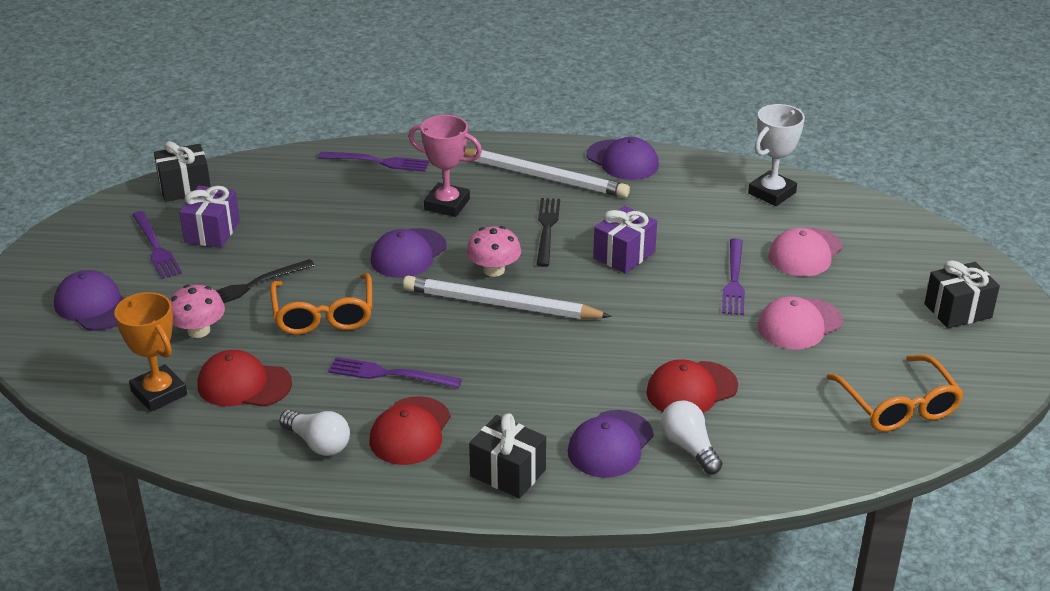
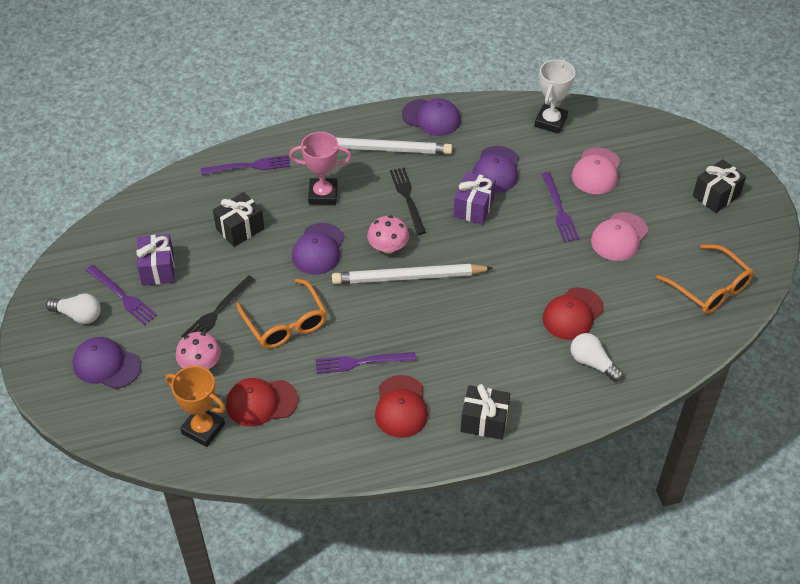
camera: 20 degrees left, 15 degrees up
black gift [154,141,211,202] -> black gift moved to [213,192,265,247]
white light bulb [279,410,350,456] -> white light bulb moved to [46,293,101,324]
purple cap [568,410,654,478] -> purple cap moved to [472,146,519,193]

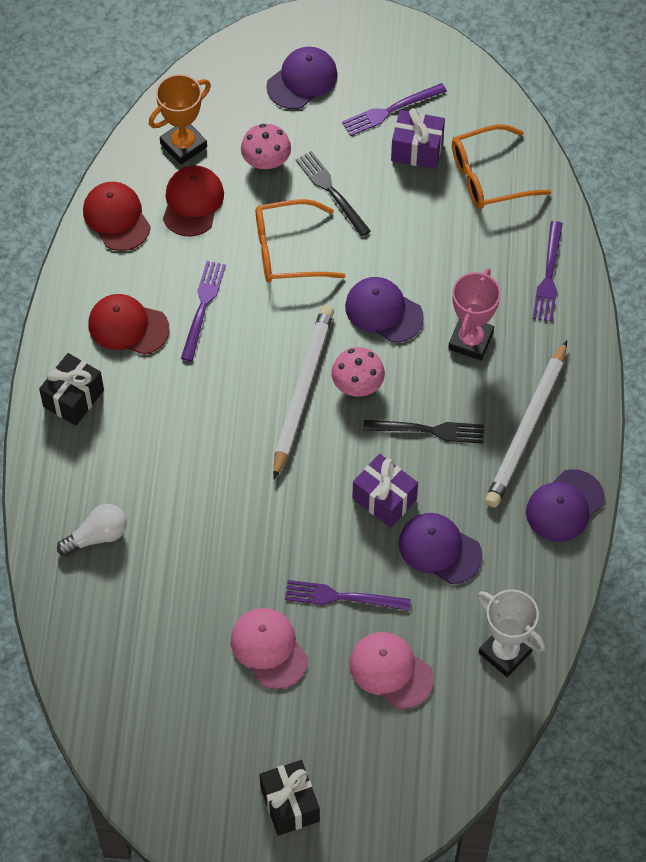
camera: 110 degrees right, 10 degrees up
white light bulb [46,293,101,324] -> none
black gift [213,192,265,247] -> none
red cap [543,287,604,340] -> red cap moved to [83,182,151,251]
orange glasses [656,244,754,314] -> orange glasses moved to [452,124,551,209]

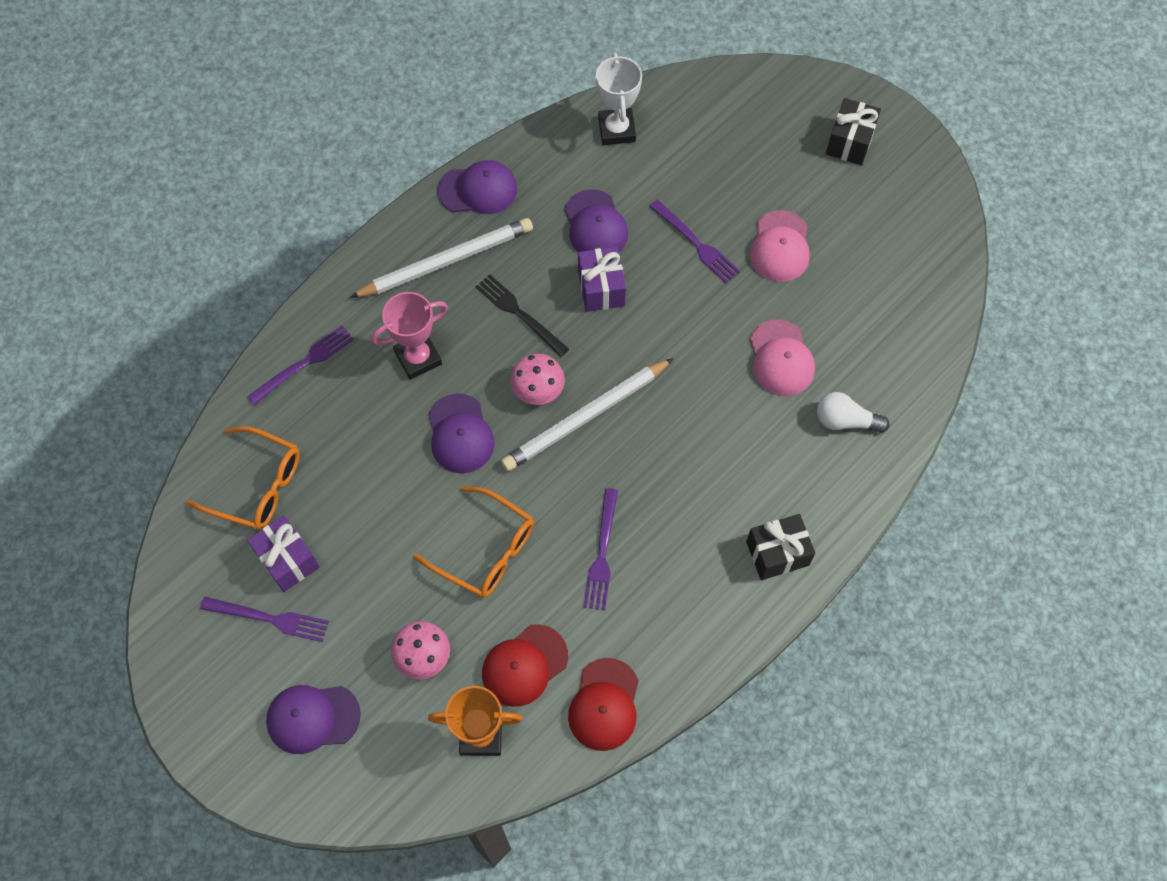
camera: 140 degrees left, 5 degrees up
red cap [88,294,169,355] -> none
purple fork [181,261,226,361] -> purple fork turned 45 degrees counterclockwise [583,488,618,610]
black fork [295,151,371,237] -> none
pink cap [350,632,434,709] -> pink cap moved to [750,319,815,396]

